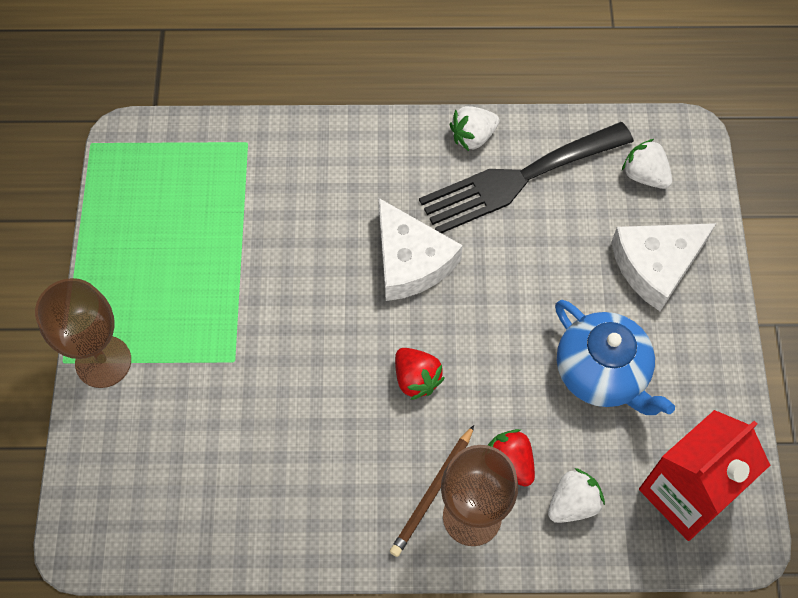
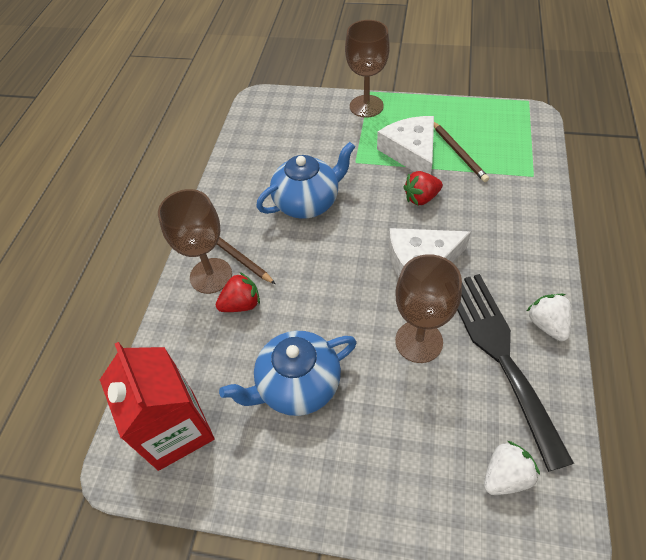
camera: 105 degrees right, 10 degrees down
red strawberry [395,348,445,400] -> red strawberry moved to [403,171,443,205]
white strawberry [548,468,605,523] -> none
white cheese [611,223,716,311] -> white cheese moved to [377,116,434,174]
none -> blue teapot [256,142,355,219]
none -> brown goblet [395,254,462,363]
none -> brown pencil [434,122,489,182]

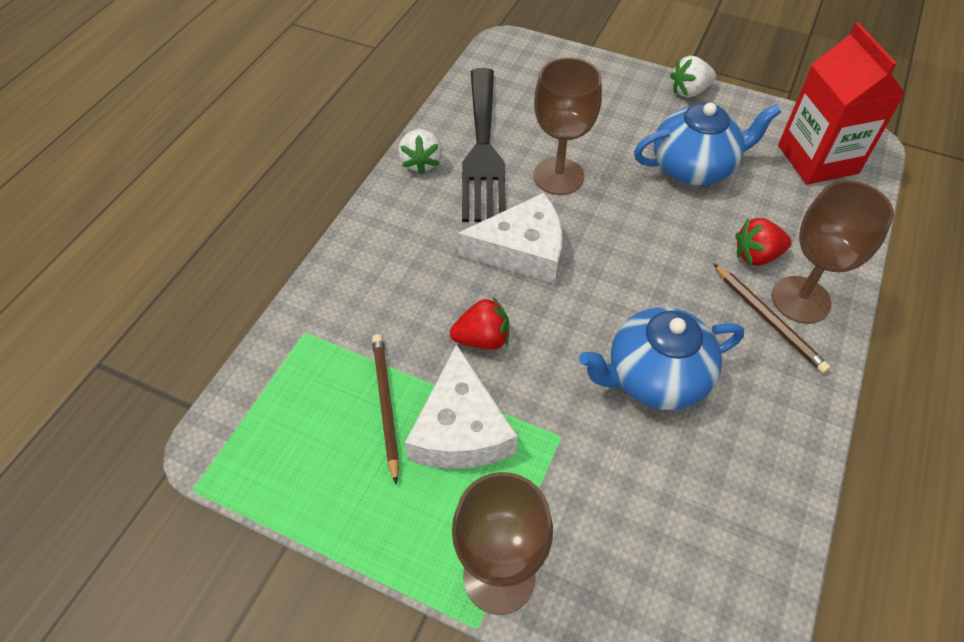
camera: 170 degrees left, 0 degrees up
white strawberry [484,441,540,495] -> white strawberry moved to [670,56,716,97]

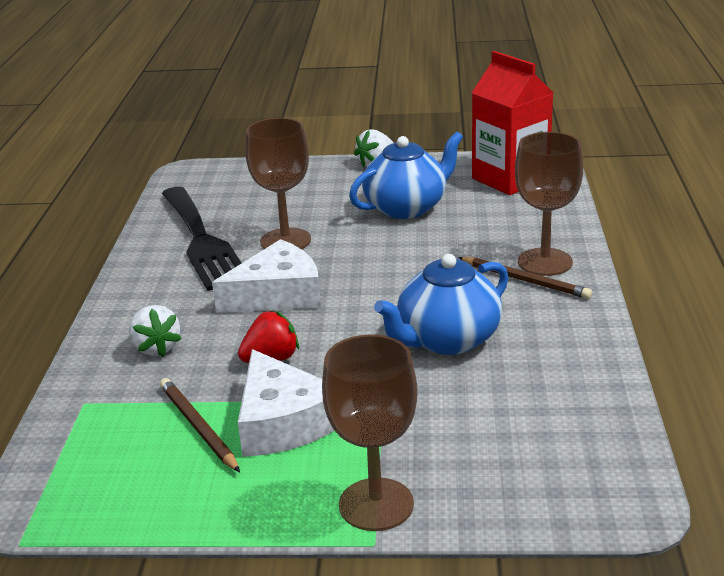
camera: 20 degrees left, 25 degrees down
white strawberry [398,129,442,175] -> white strawberry moved to [129,305,182,357]
red strawberry [735,218,792,266] -> none

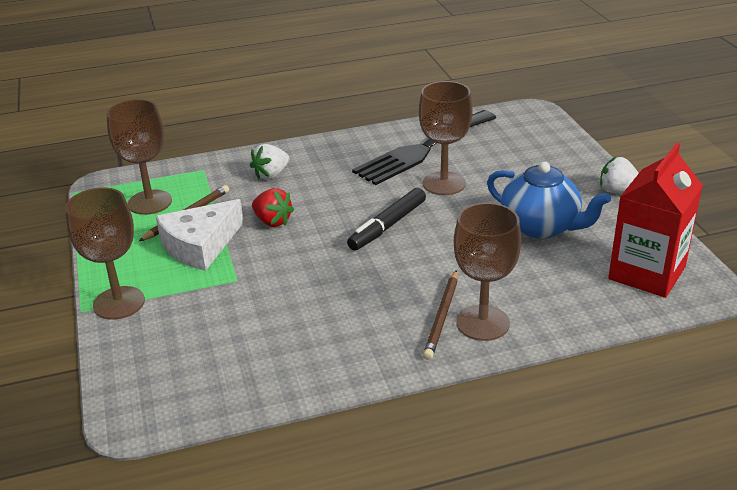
camera: 70 degrees right, 5 degrees up
white cheese [212,239,321,313] -> none
blue teapot [374,254,509,355] -> none
none -> brown goblet [107,99,172,215]
none -> black marker [347,188,426,251]

